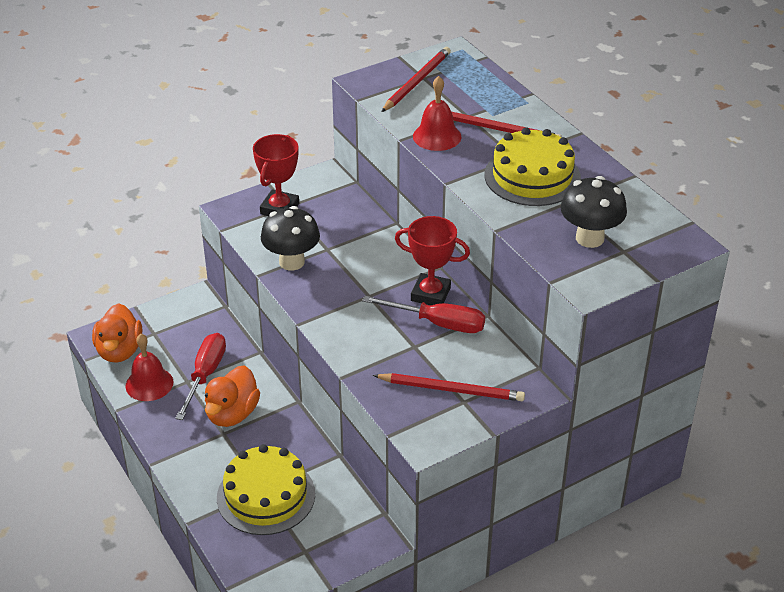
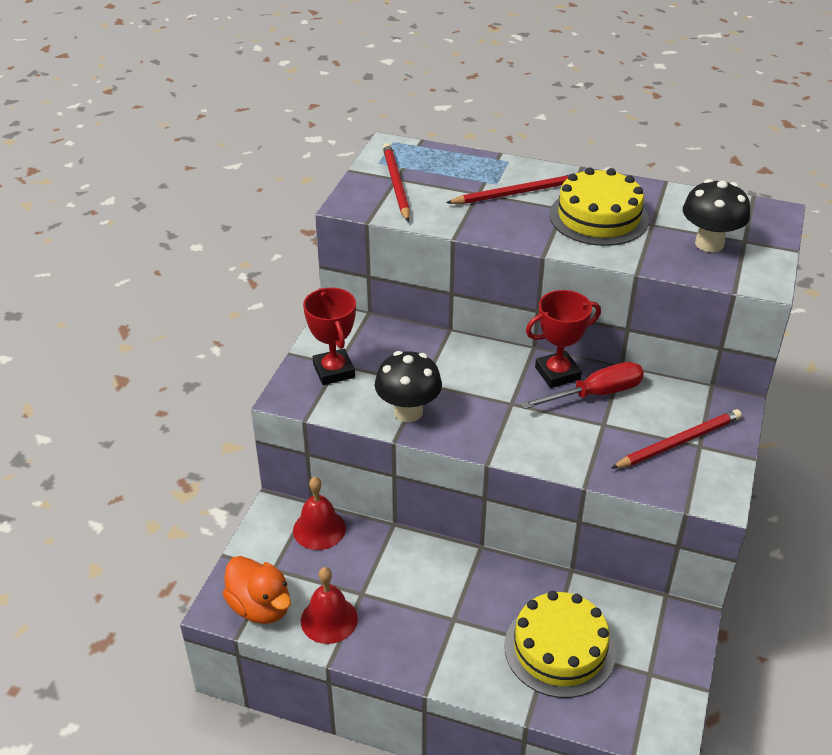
camera: 40 degrees left, 0 degrees up
red screwdriver [175,333,226,420] -> none
orange duck [205,365,260,427] -> none
red bell [413,76,461,151] -> red bell moved to [293,477,346,550]

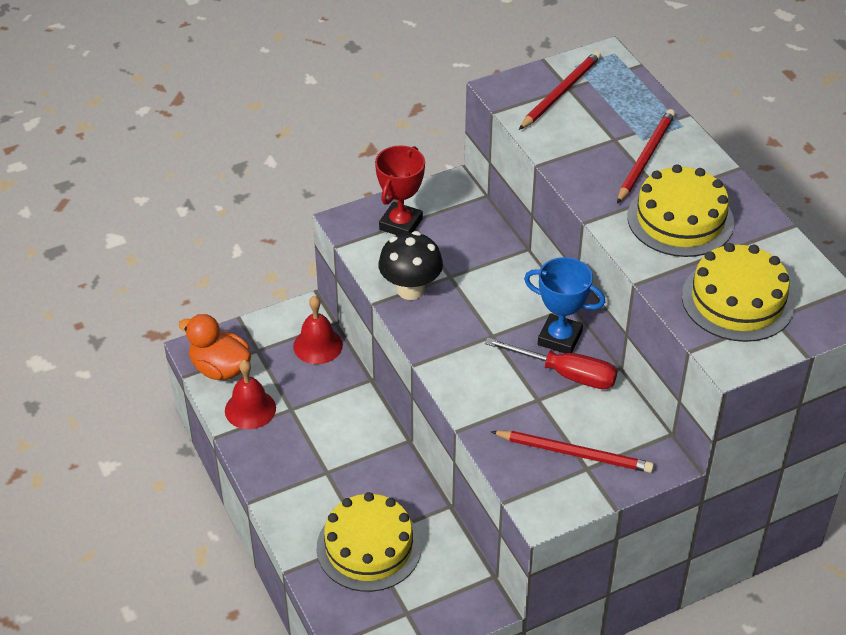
camera: 45 degrees right, 5 degrees up
orange duck [223,556,291,624] -> orange duck turned 120 degrees clockwise [178,314,251,380]
red pencil [446,174,570,204] -> red pencil turned 90 degrees counterclockwise [617,109,675,204]
red trophy [526,290,601,388] -> blue trophy [524,257,605,353]
black mushroom [683,179,750,252] -> yellow cake [682,243,795,342]

